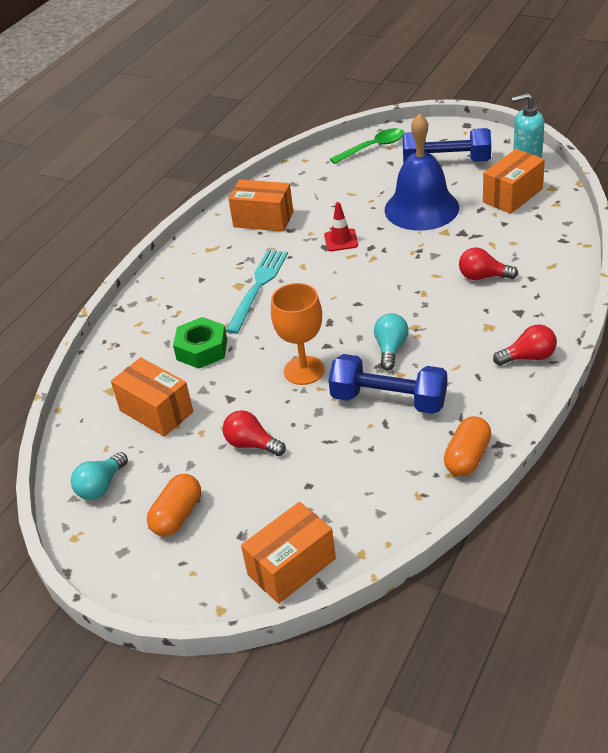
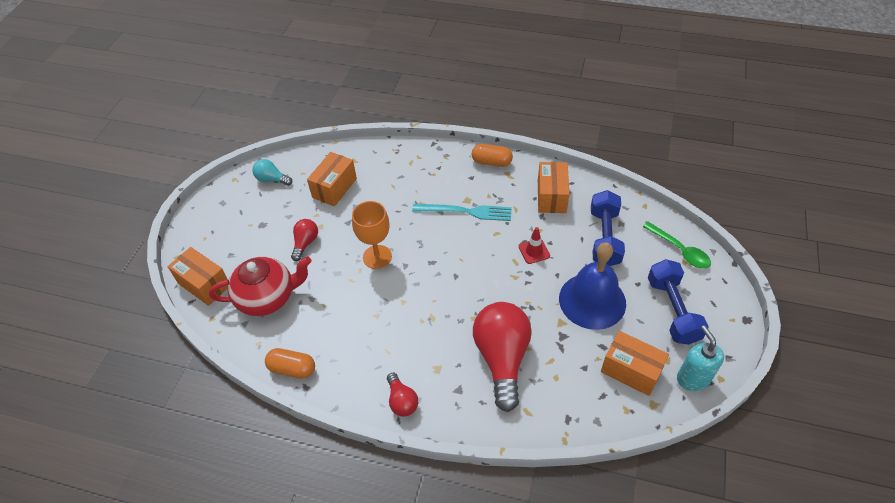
camera: 75 degrees right, 10 degrees up
orange capsule [147,474,201,537] -> orange capsule moved to [472,144,513,167]
green nut [173,317,227,369] -> none
blue dumbbell [328,354,447,414] -> blue dumbbell moved to [591,190,625,266]
turquoise light bulb [374,313,409,371] -> none
red light bulb [459,247,518,280] -> red light bulb [473,302,532,412], size x2.07
none -> red teapot [209,256,312,316]

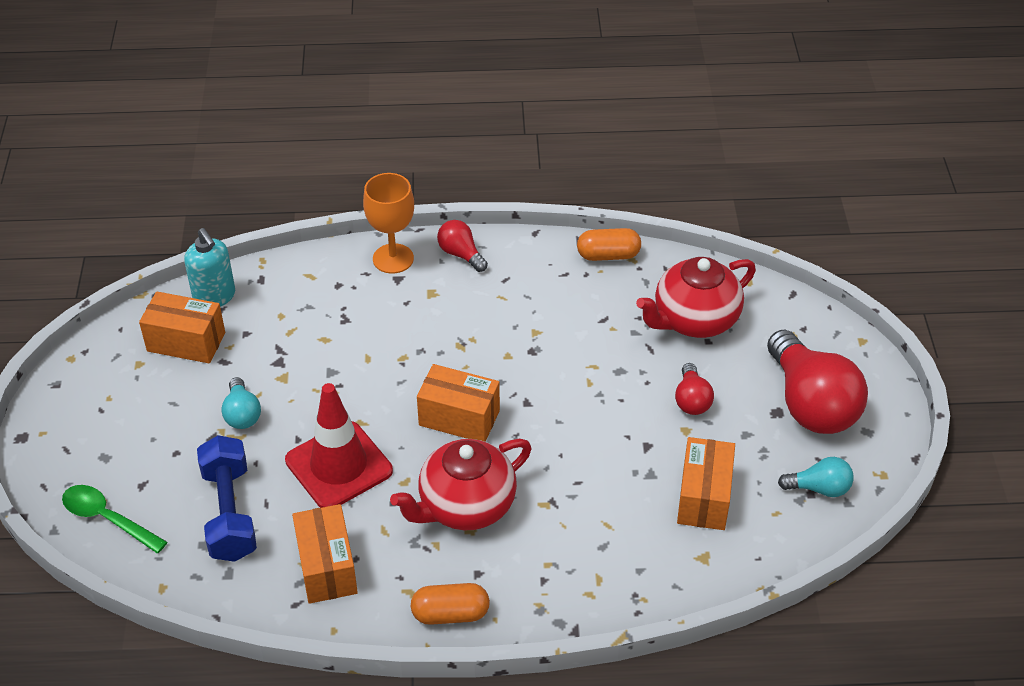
camera: 160 degrees right, 5 degrees down
orange box [167,247,228,306] -> orange box moved to [417,364,500,442]
orange goblet [352,201,392,269] -> orange goblet moved to [363,173,414,274]
turquoise fork [412,204,512,221] -> red teapot [390,439,531,530]
red light bulb [473,302,532,412] -> red light bulb moved to [767,330,868,434]
red traffic cone [519,227,550,264] -> red traffic cone [285,383,393,508], size x2.07
blue bell [559,242,626,330] -> turquoise light bulb [221,377,261,429]
blue dumbbell [648,259,709,345] -> none
turquoise soap dispenser [677,325,724,391] -> turquoise soap dispenser moved to [184,228,235,307]

